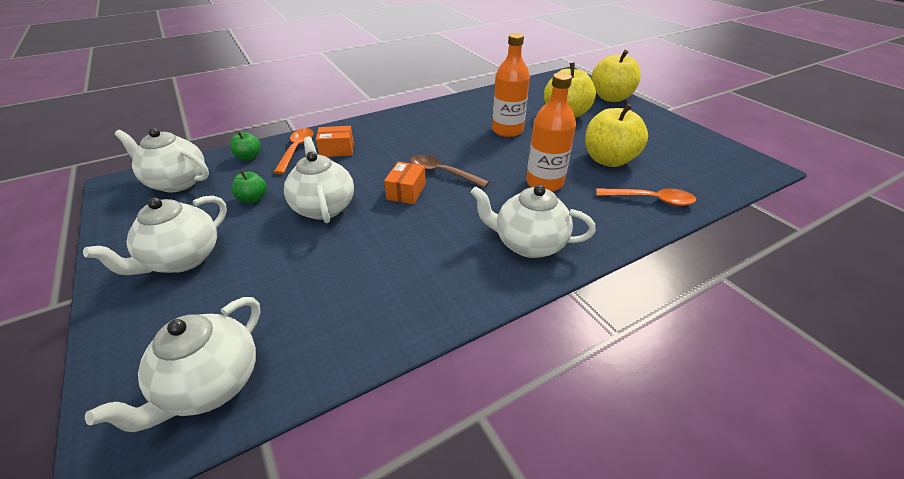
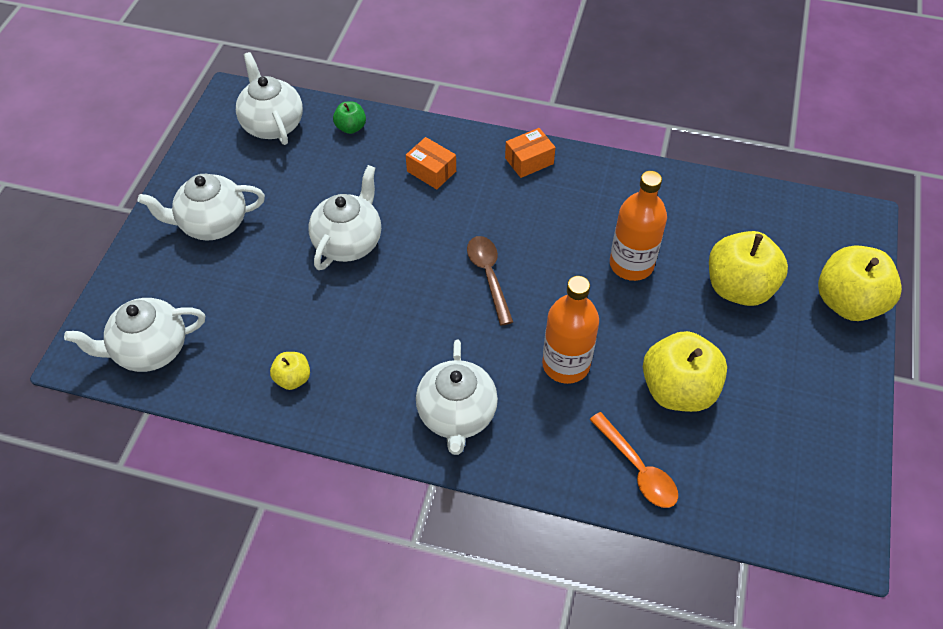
camera: 45 degrees right, 15 degrees up
green apple [232,170,267,203] -> none
orange spoon [273,128,314,174] -> none
orange box [384,162,426,204] -> orange box moved to [505,128,556,178]
white teapot [470,185,596,258] -> white teapot turned 150 degrees counterclockwise [416,340,498,455]
none -> yellow apple [270,352,310,390]

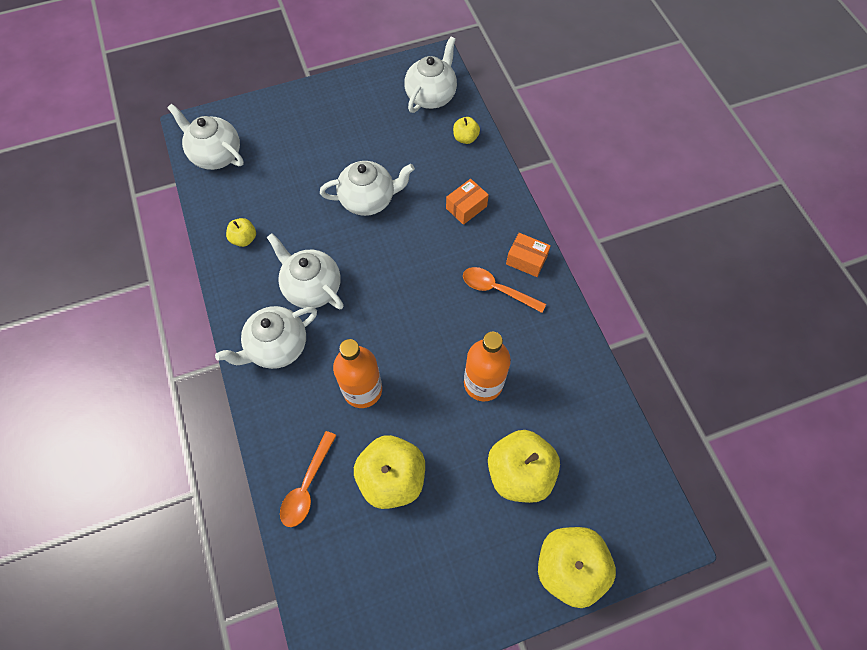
camera: 55 degrees right, 10 degrees up
white teapot [138,174,265,241] -> white teapot moved to [267,234,344,309]
green apple [333,102,366,134] -> yellow apple [453,117,480,144]
orange box [406,137,456,189] -> orange box turned 45 degrees clockwise [446,179,489,225]
brown spoon [467,236,513,326] -> none
none -> orange spoon [463,267,546,313]

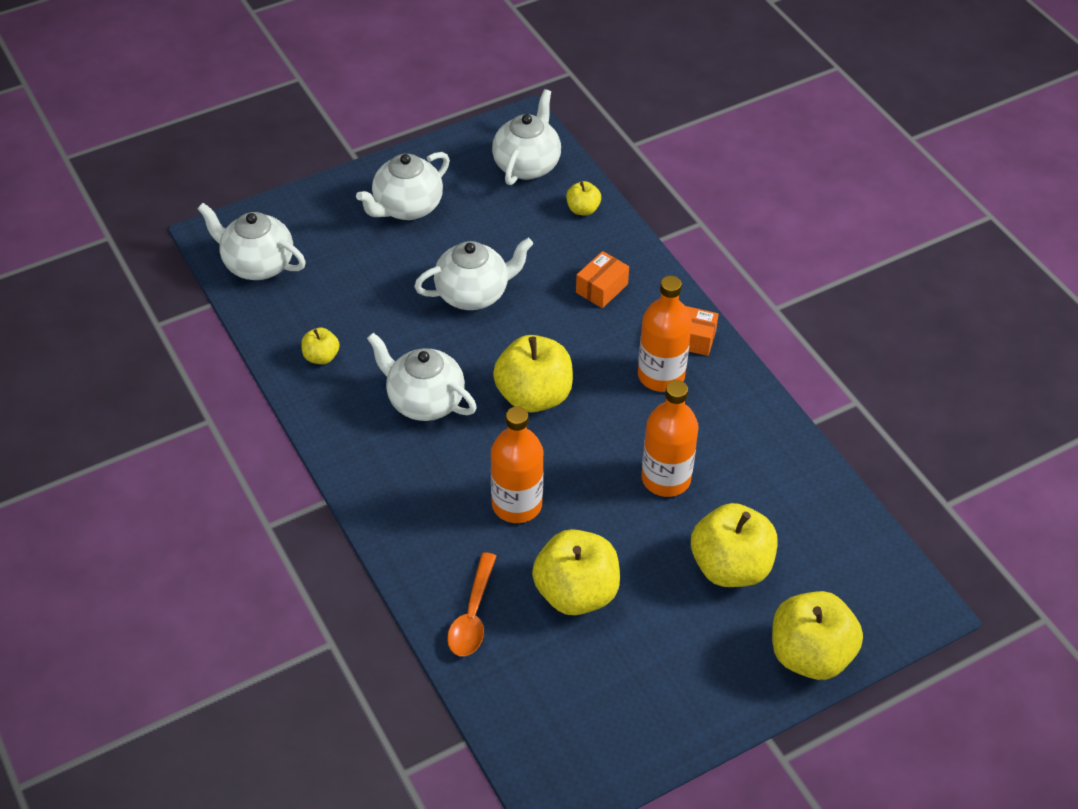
camera: 10 degrees left, 15 degrees down
white teapot [215,306,317,369] -> white teapot moved to [356,152,450,220]
orange spoon [463,267,546,313] -> orange bottle [638,276,692,392]
none -> yellow apple [493,335,573,413]

